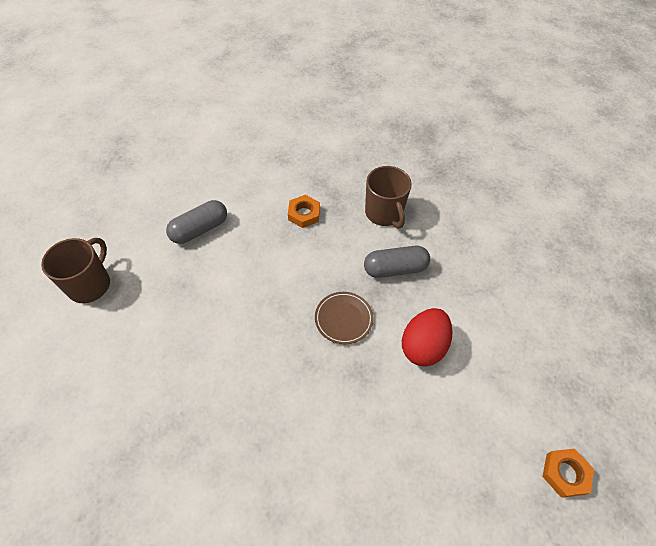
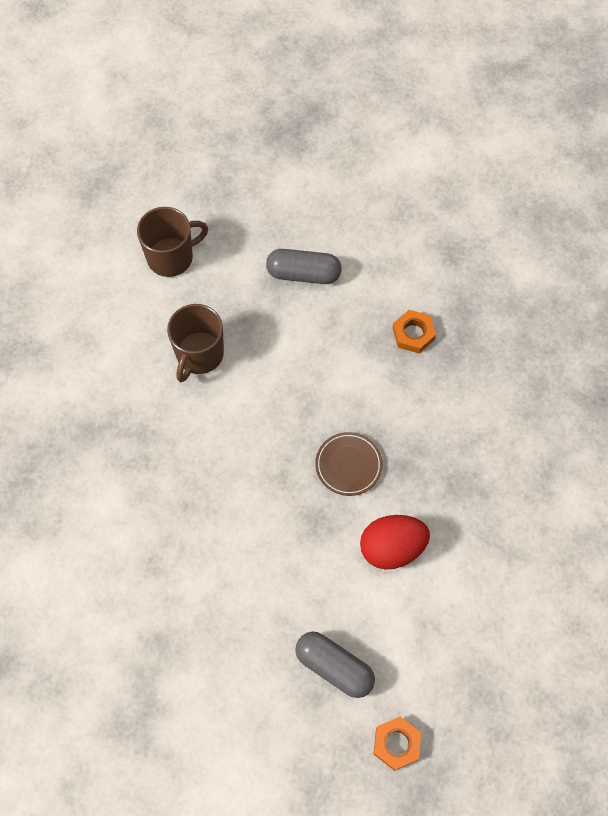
camera: 45 degrees right, 10 degrees up
grey capsule [364,246,430,278] -> grey capsule moved to [295,631,375,698]
brown mug [365,166,412,228] -> brown mug moved to [167,304,224,382]

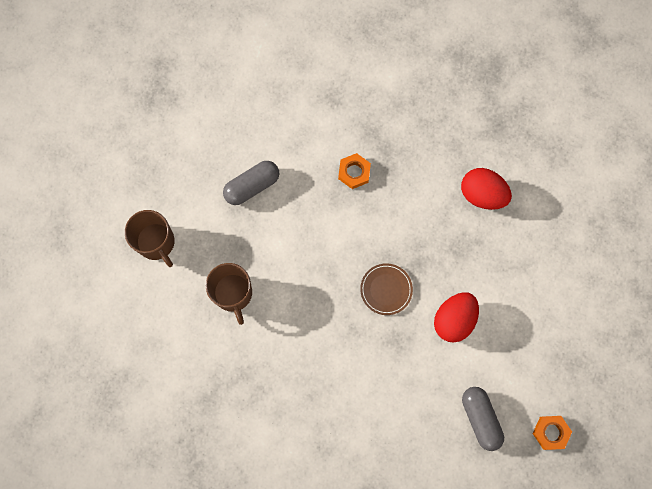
camera: 40 degrees left, 10 degrees up
brown mug [137,207,208,277] -> brown mug turned 120 degrees clockwise [125,210,175,267]
grey capsule [295,631,375,698] -> grey capsule turned 75 degrees clockwise [462,387,504,451]
none -> red egg [461,168,512,210]

